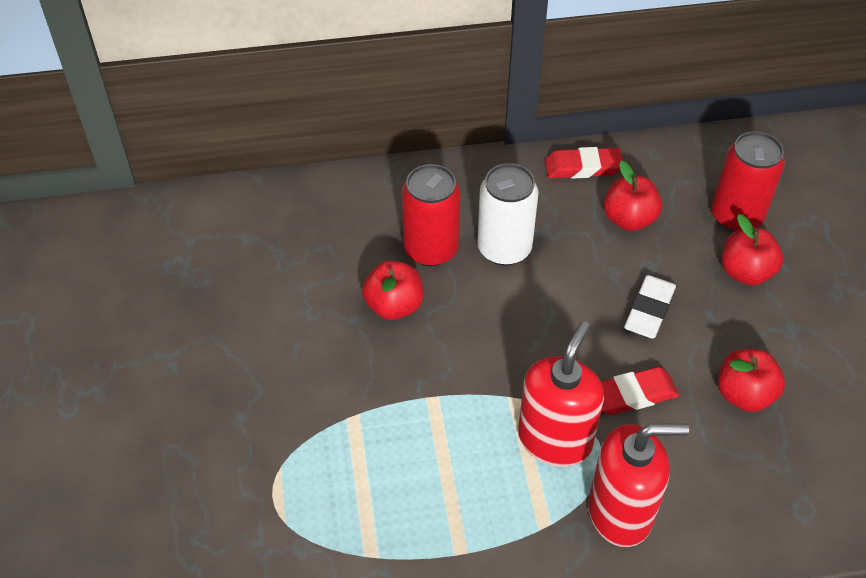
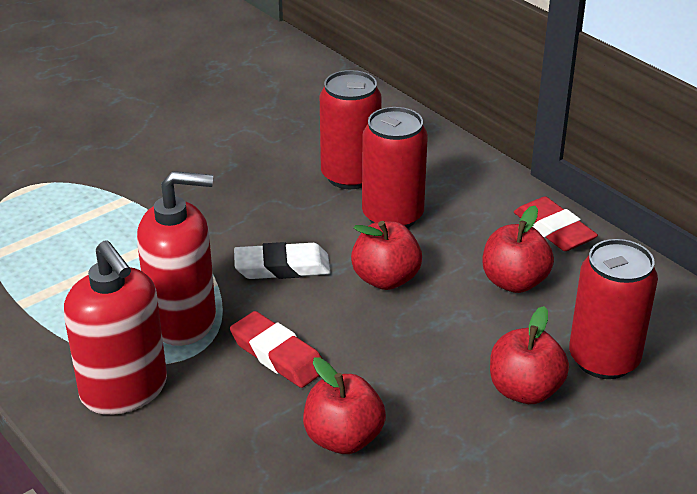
camera: 60 degrees right, 15 degrees down
red apple [362,261,423,320] -> red apple moved to [351,221,422,290]
white can [477,163,539,266] -> red can [362,107,428,228]
white eraser [624,275,676,338] -> white eraser moved to [234,242,331,279]

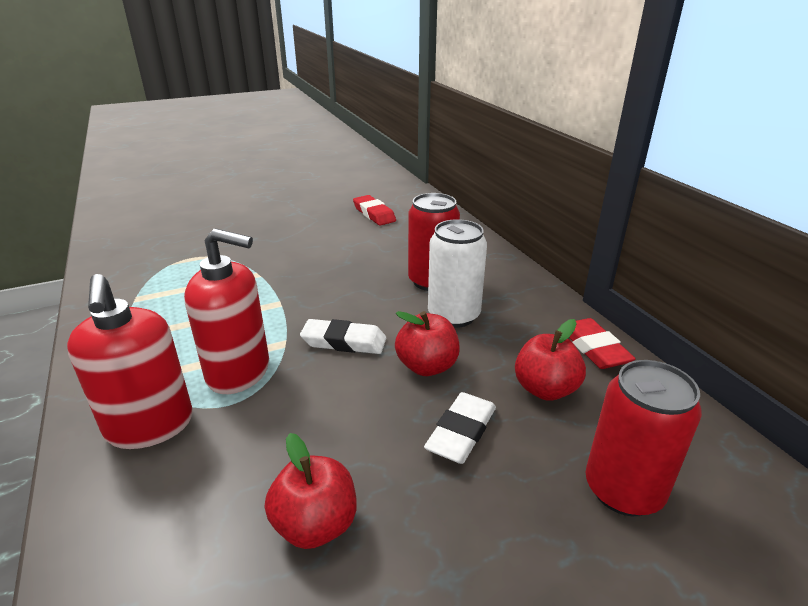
camera: 15 degrees right, 5 degrees down
red eraser [230,311,322,388] -> red eraser moved to [353,195,396,226]
red can [362,107,428,228] -> white can [428,219,487,328]
red apple [490,306,569,404] -> none
none -> white eraser [424,392,496,464]

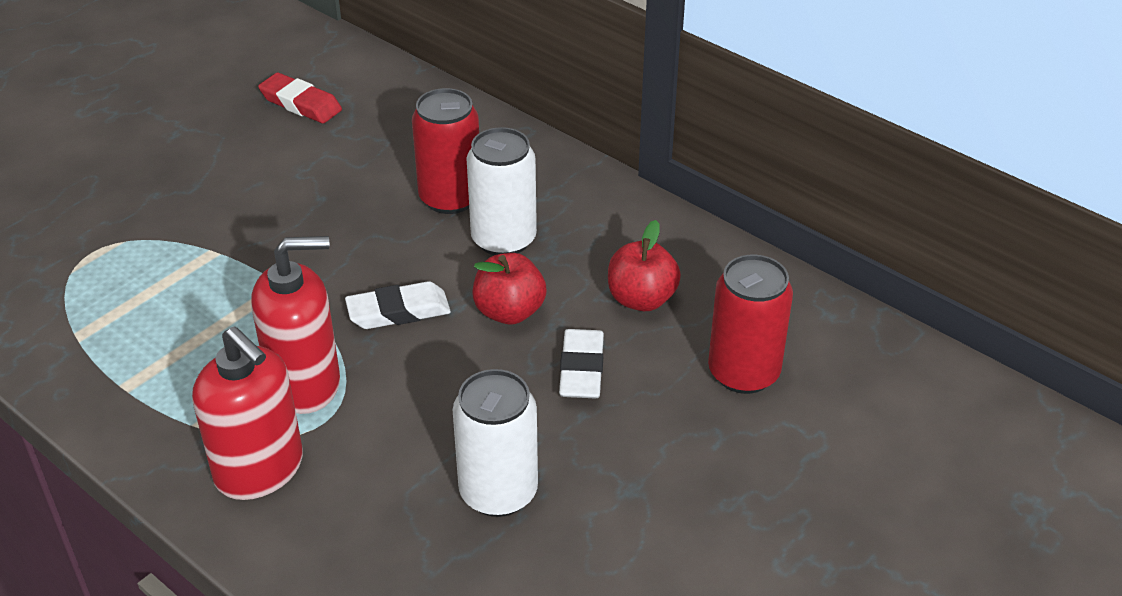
camera: 25 degrees left, 10 degrees up
red apple [265,433,356,549] -> white can [453,369,538,517]
red eraser [569,318,636,369] -> none

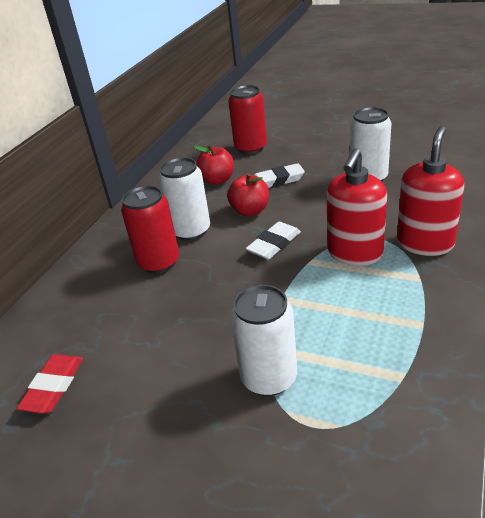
camera: 105 degrees left, 5 degrees down
red soap dispenser [251,236,340,414] -> red soap dispenser turned 120 degrees counterclockwise [327,149,387,266]
white eraser [345,281,451,329] -> white eraser turned 75 degrees clockwise [246,222,301,259]
none -> white can [230,285,297,396]

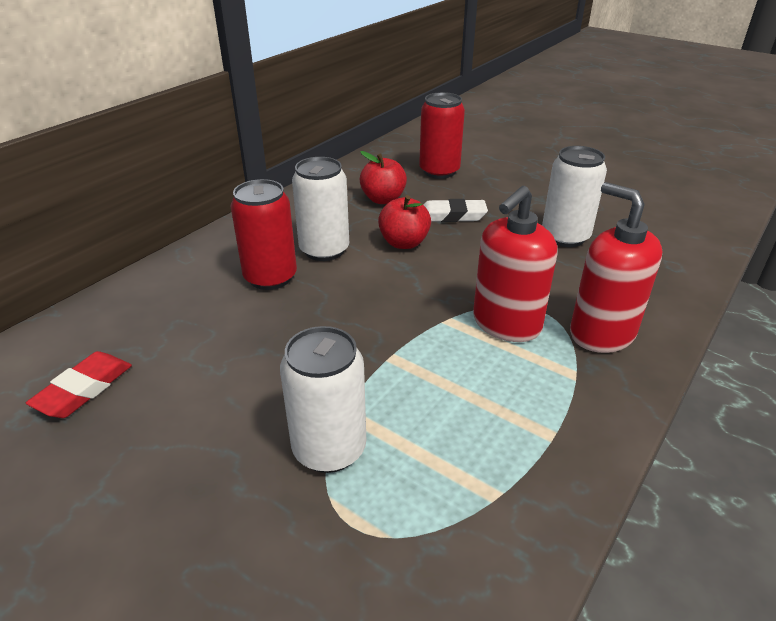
camera: 10 degrees right, 0 degrees up
white eraser [246,222,301,259] -> none
red soap dispenser [397,126,464,256] -> red soap dispenser turned 75 degrees counterclockwise [570,182,662,353]

